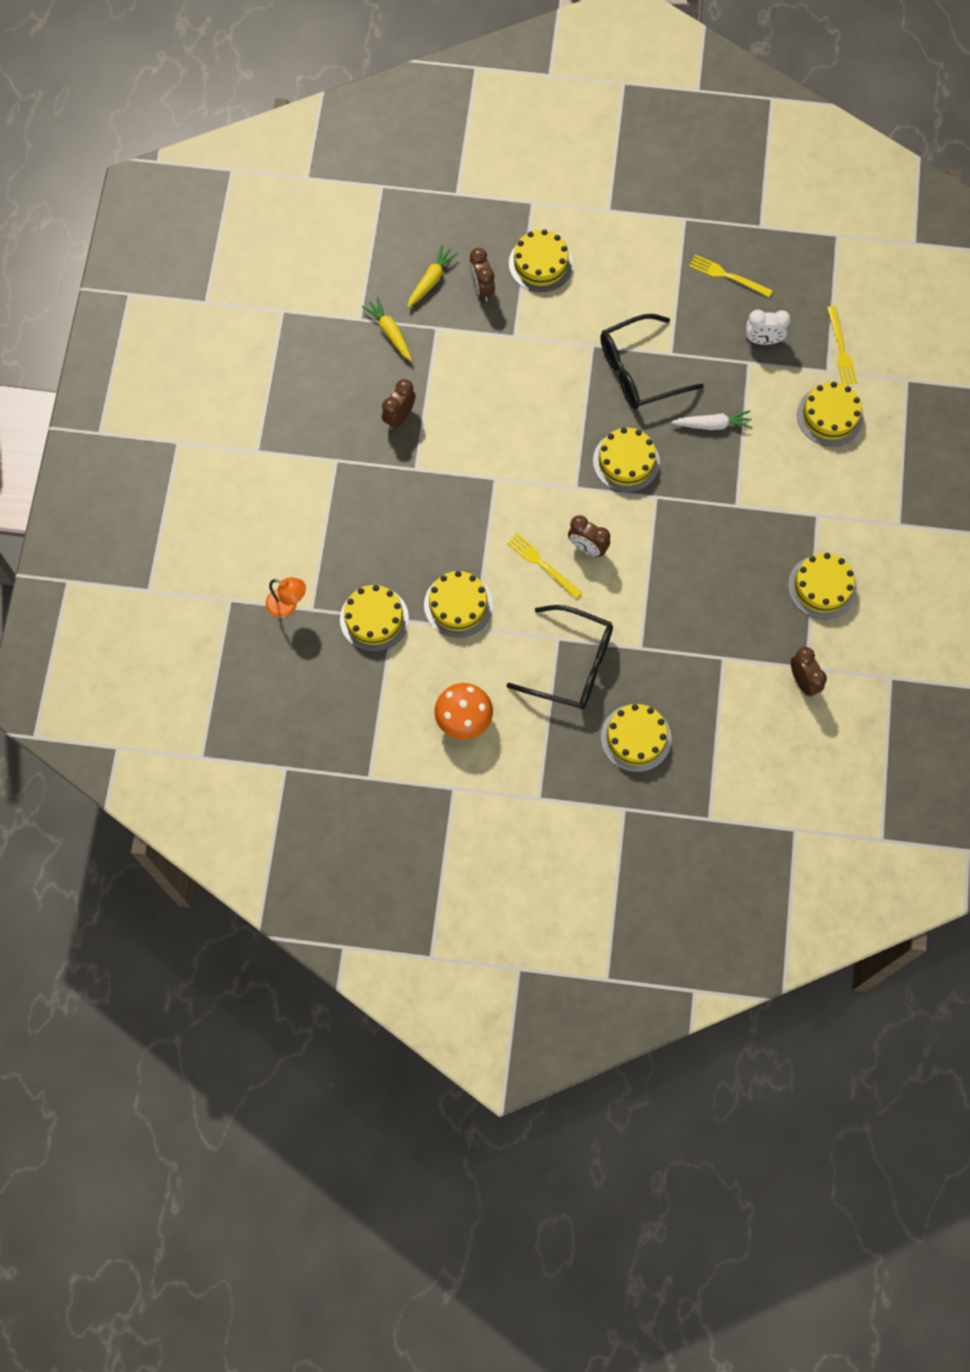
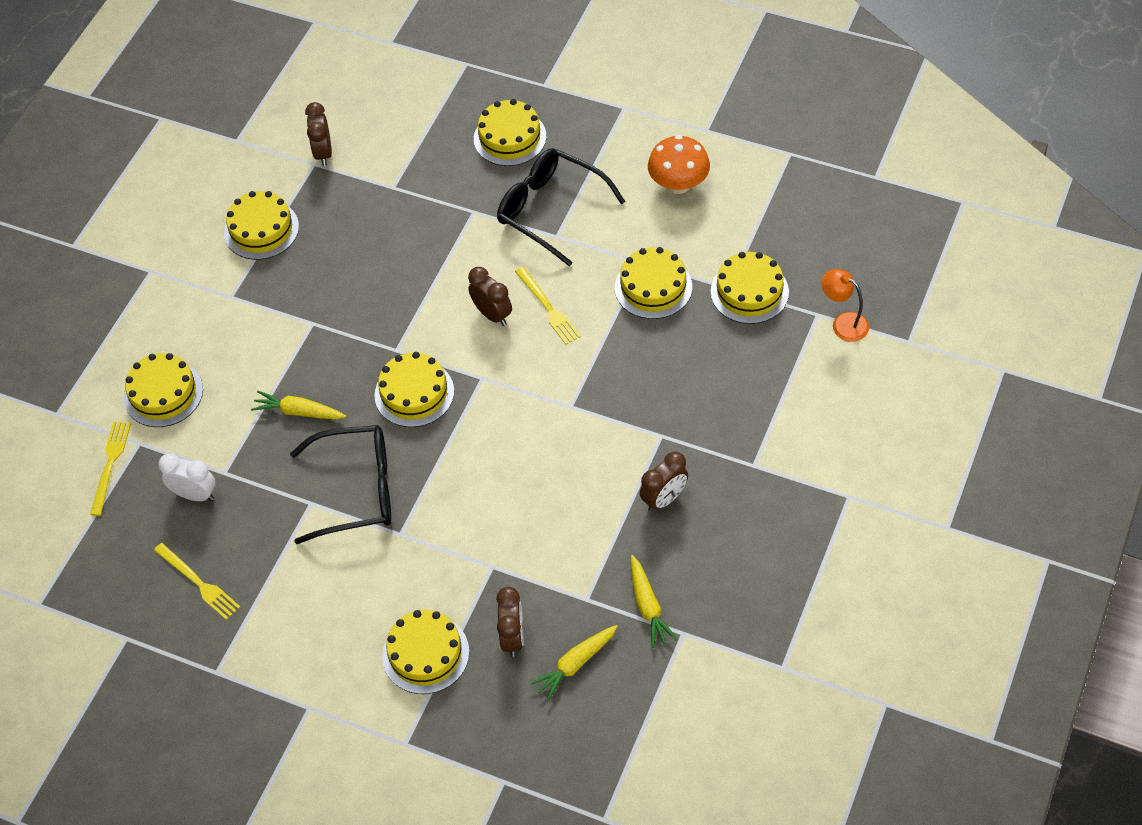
camera: 160 degrees left, 15 degrees down
white carrot [671,410,753,430] -> yellow carrot [251,391,346,420]

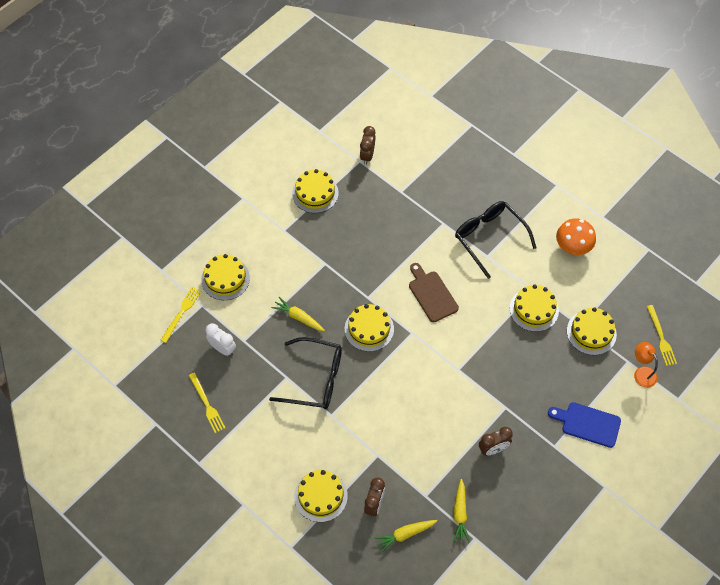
camera: 15 degrees right, 5 degrees up
brown clock [468,267,512,326] -> brown cutting board [409,263,459,322]
yellow cake [474,99,547,166] -> none
yellow fork [515,267,581,344] -> yellow fork moved to [647,305,677,366]
none -> blue cutting board [548,402,621,448]

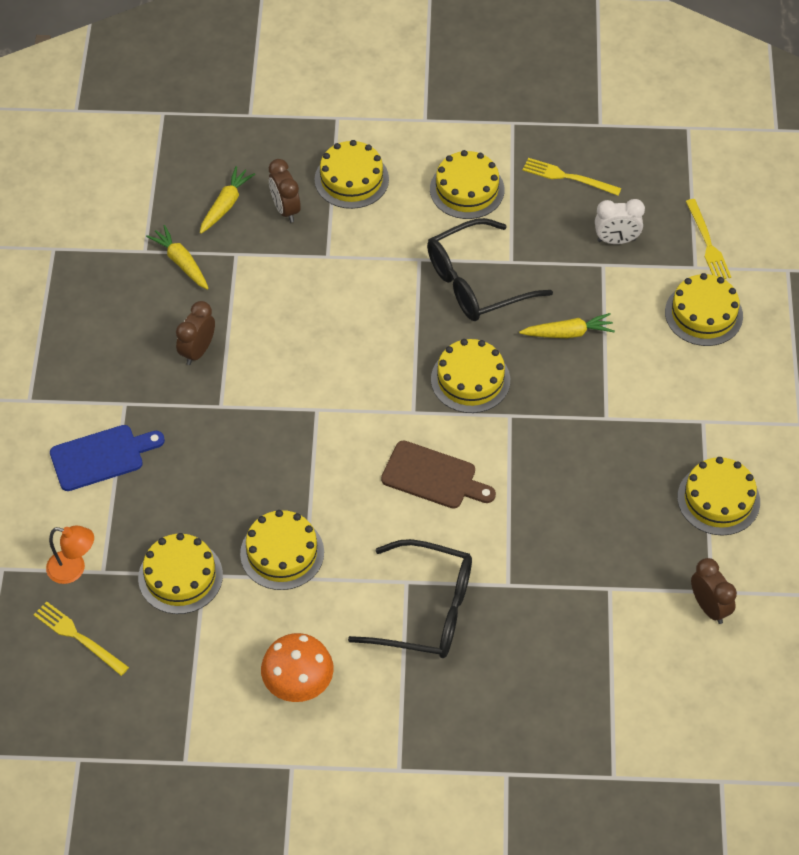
camera: 140 degrees right, 5 degrees down
none -> yellow cake [430,150,504,219]

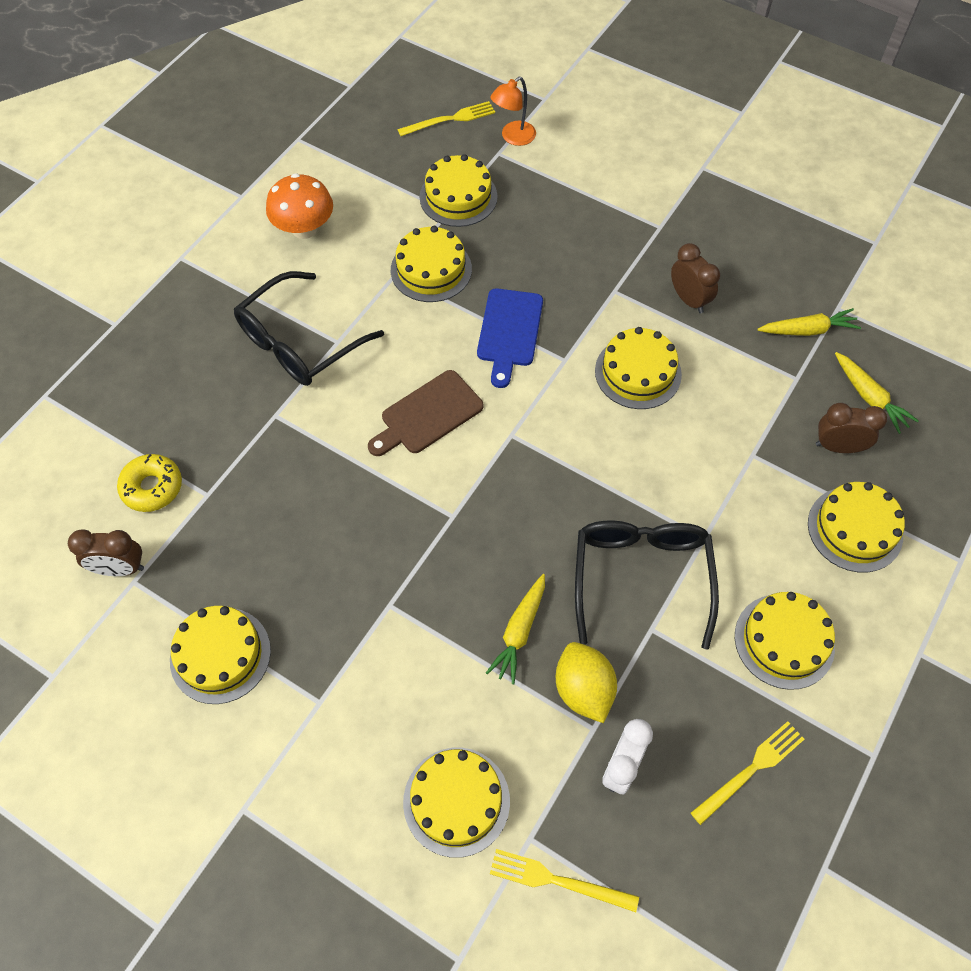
camera: 120 degrees right, 5 degrees up
blue cutting board [50,425,165,491] -> blue cutting board moved to [477,288,543,388]
yellow cake [431,339,510,413] -> yellow cake moved to [595,327,682,409]
none -> yellow donut [117,454,182,512]
none -> yellow lemon [556,642,617,723]

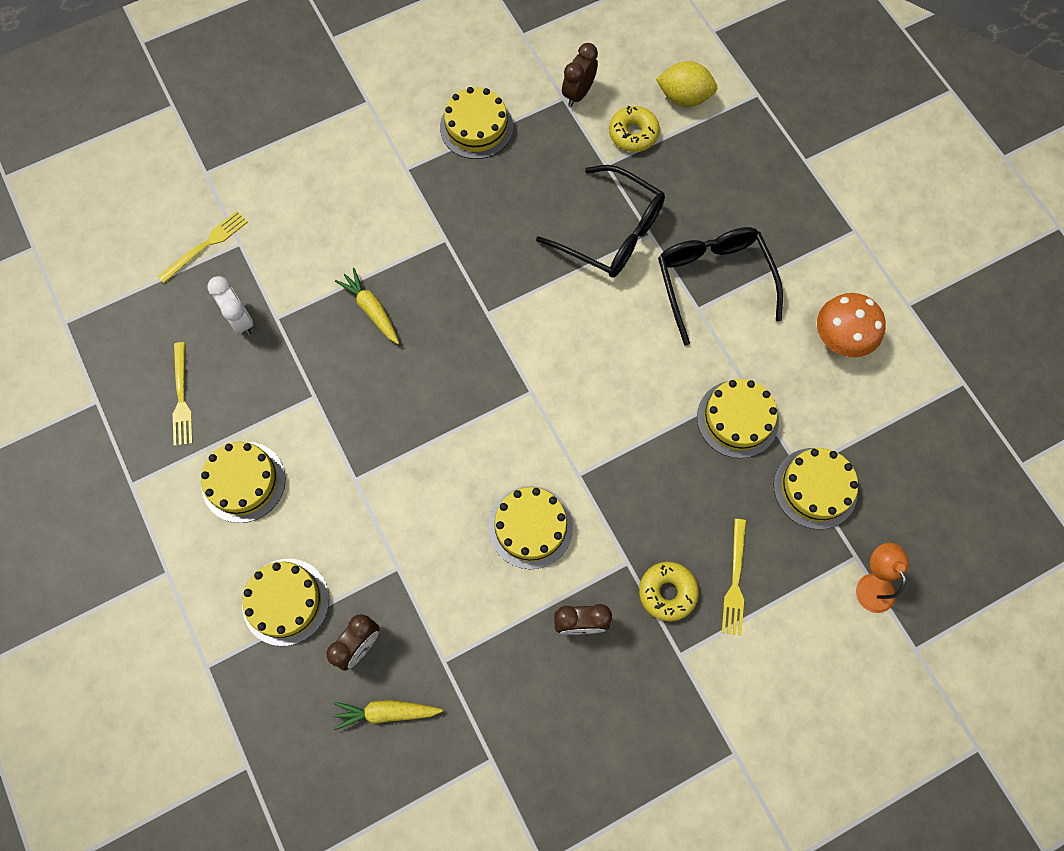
camera: 120 degrees right, 10 degrees up
brown cutting board [368,370,484,456] -> none
yellow fork [397,101,495,136] -> yellow fork moved to [722,519,746,635]
yellow cake [403,748,510,858] -> none
blue cutting board [477,288,543,388] -> none
yellow lemon [556,642,617,723] -> yellow lemon moved to [656,61,717,107]
black glasses [575,520,719,650] -> black glasses moved to [536,165,665,278]
yellow carrot [757,308,861,336] -> none
none -> yellow donut [639,562,699,622]

